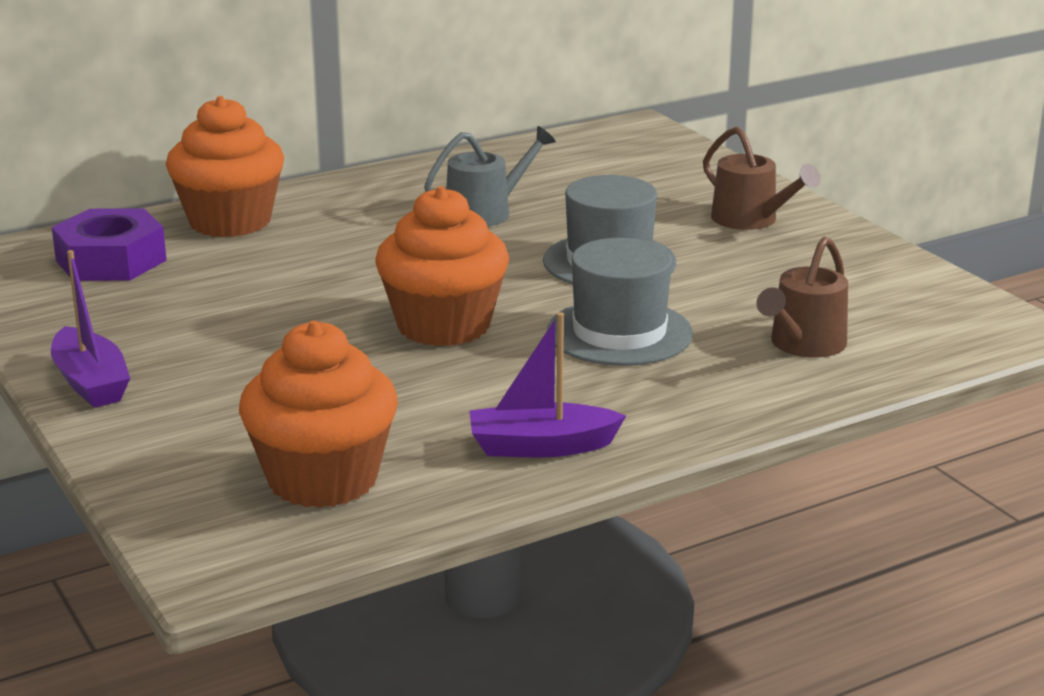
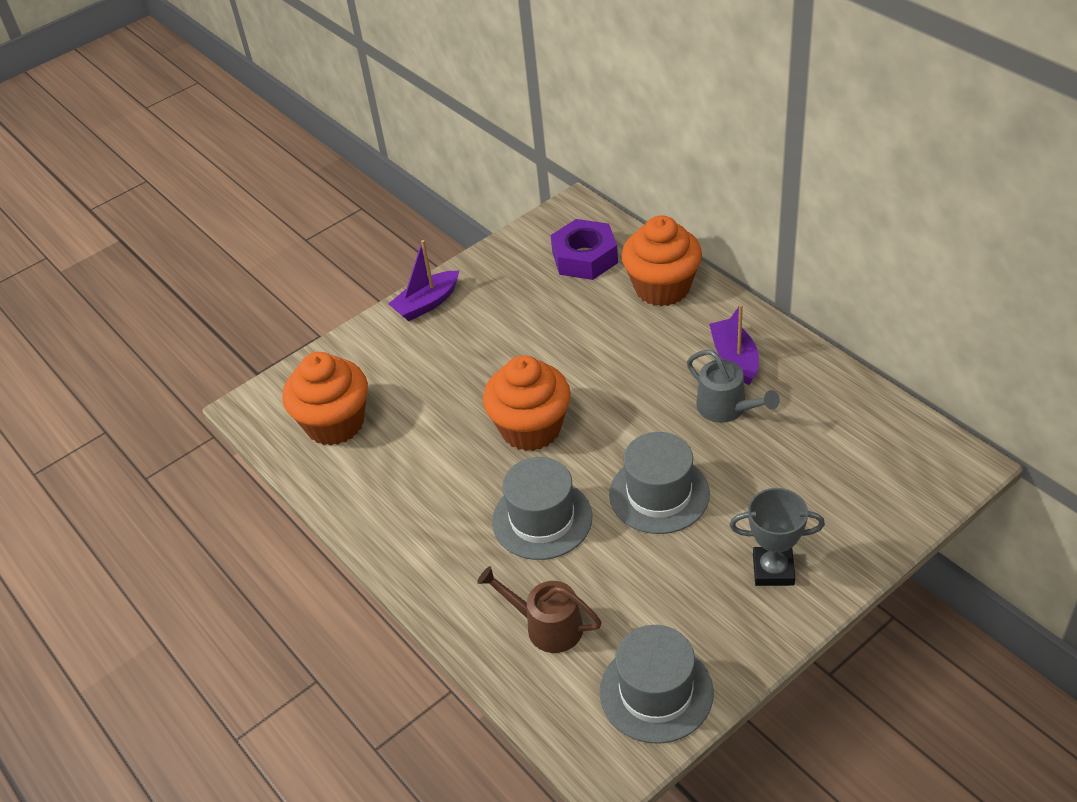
camera: 85 degrees right, 20 degrees up
purple boat [470,312,626,457] -> purple boat moved to [709,304,759,385]
brown watering can [703,127,821,230] -> grey trophy [730,488,825,586]
none -> grey hat [600,625,713,744]

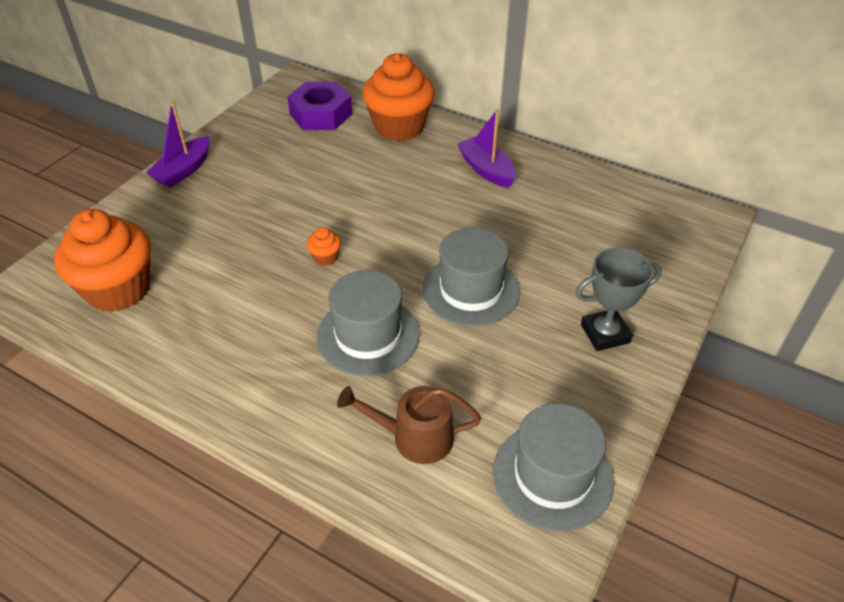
camera: 25 degrees left, 0 degrees up
orange cupcake [483,355,571,451] -> orange cupcake [306,227,341,266], size x0.40
grey watering can [687,350,780,423] -> none

